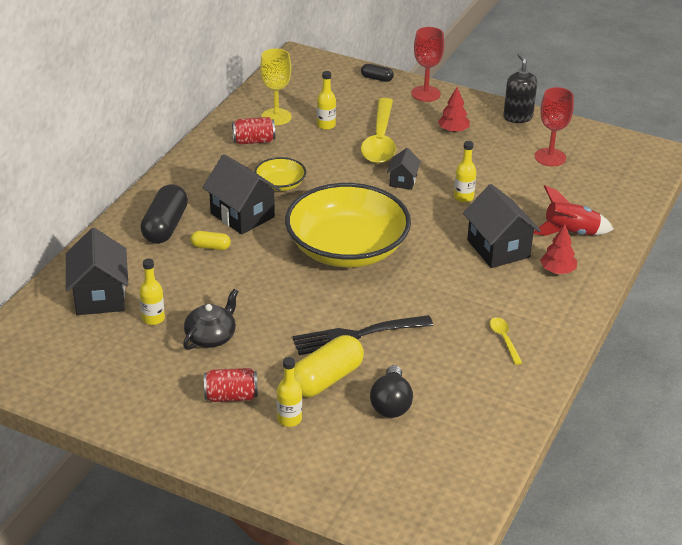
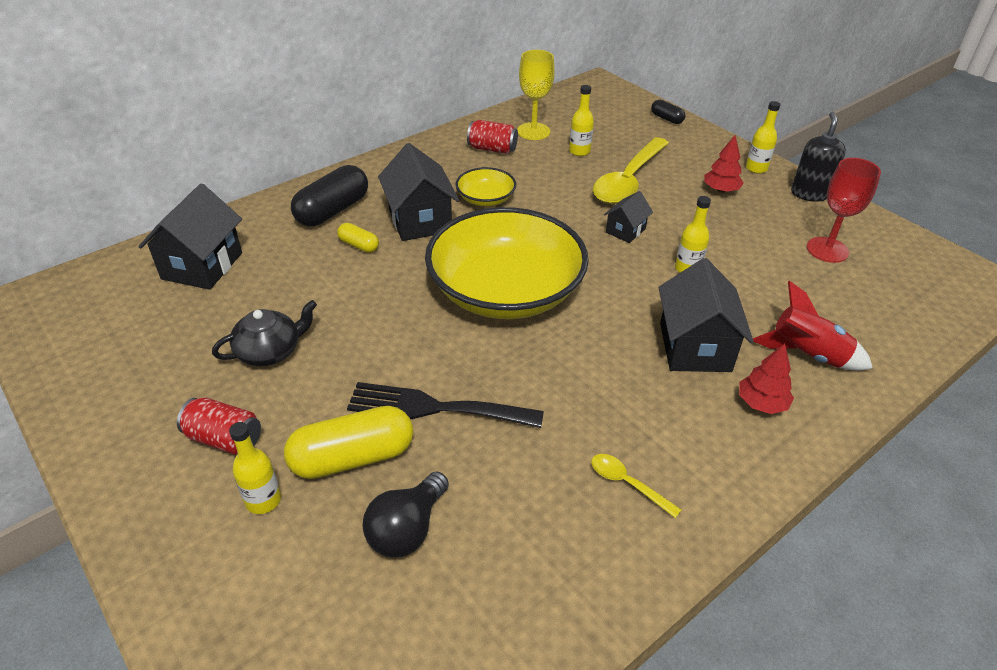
camera: 25 degrees right, 5 degrees up
yellow bottle [139,259,165,325] -> yellow bottle moved to [746,101,781,174]
red goblet [411,27,444,102] -> none
yellow spoon [489,317,522,365] -> yellow spoon turned 60 degrees counterclockwise [591,454,682,518]

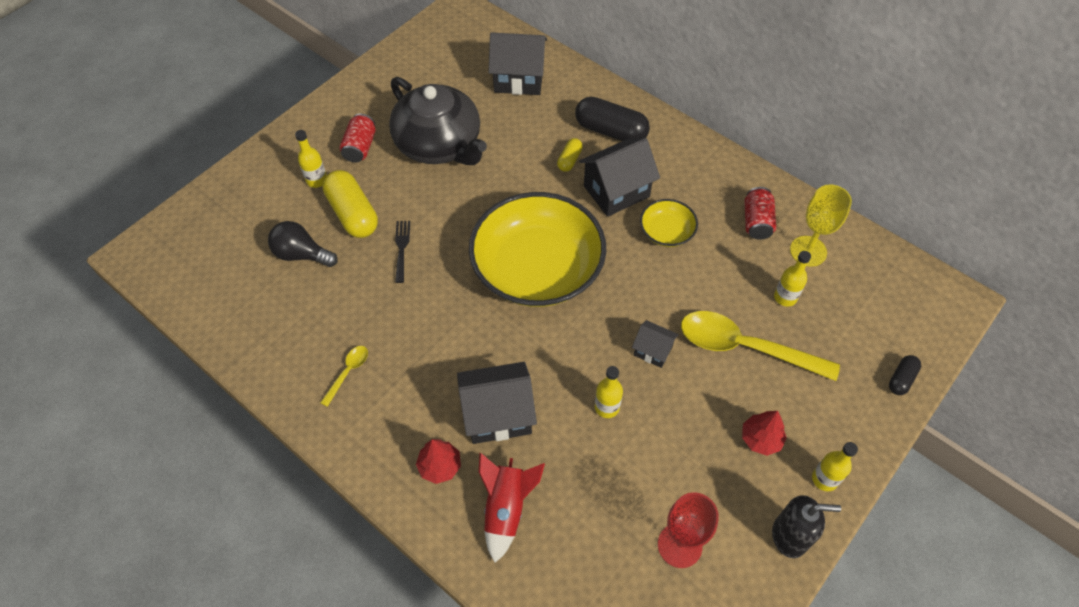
camera: 80 degrees right, 15 degrees up
black teapot [212,300,317,366] -> black teapot [389,77,487,165], size x1.93
black fork [347,382,544,428] -> black fork [395,221,410,283], size x0.54

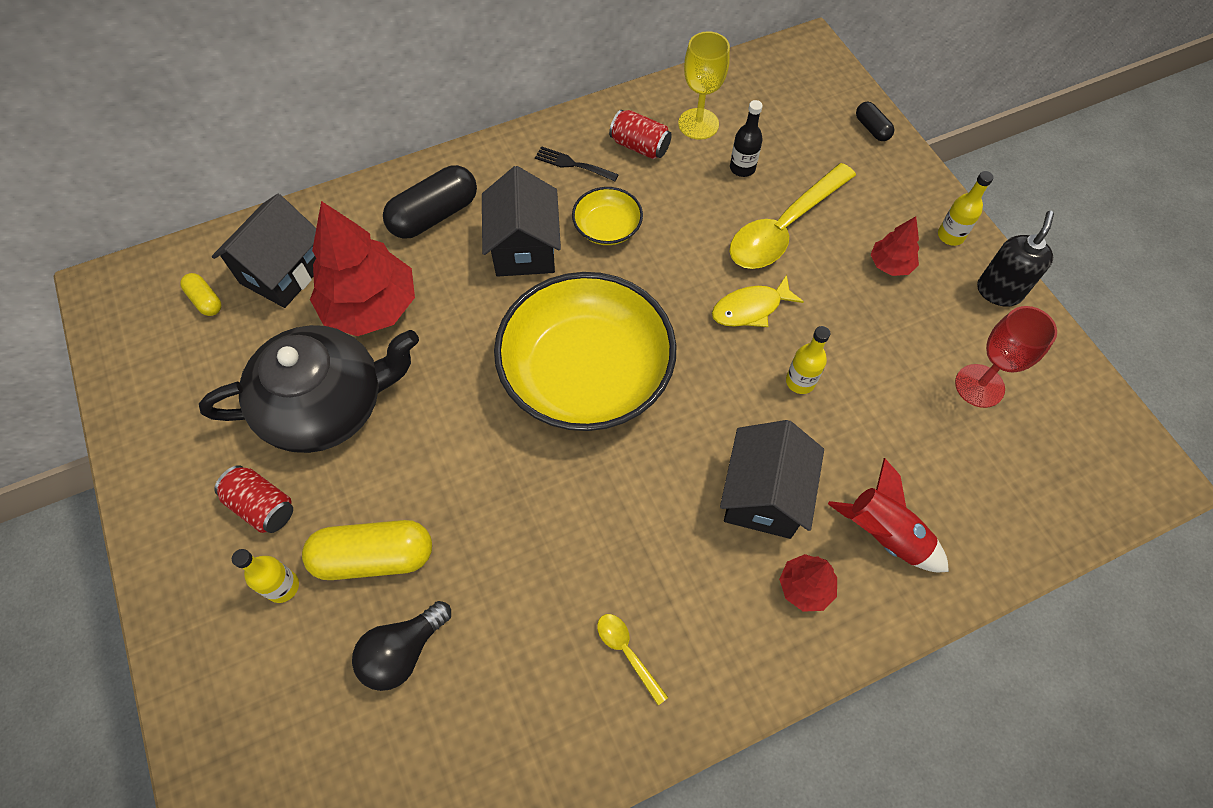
camera: 65 degrees left, 5 degrees up
black fork [395,221,410,283] -> black fork moved to [535,146,619,181]
yellow capsule [557,138,583,172] -> yellow capsule moved to [180,273,221,316]
black house [632,320,679,368] -> yellow fish [712,275,804,327]
yellow bottle [774,251,811,307] -> black bottle [730,100,763,177]
none -> red tree [310,201,415,336]

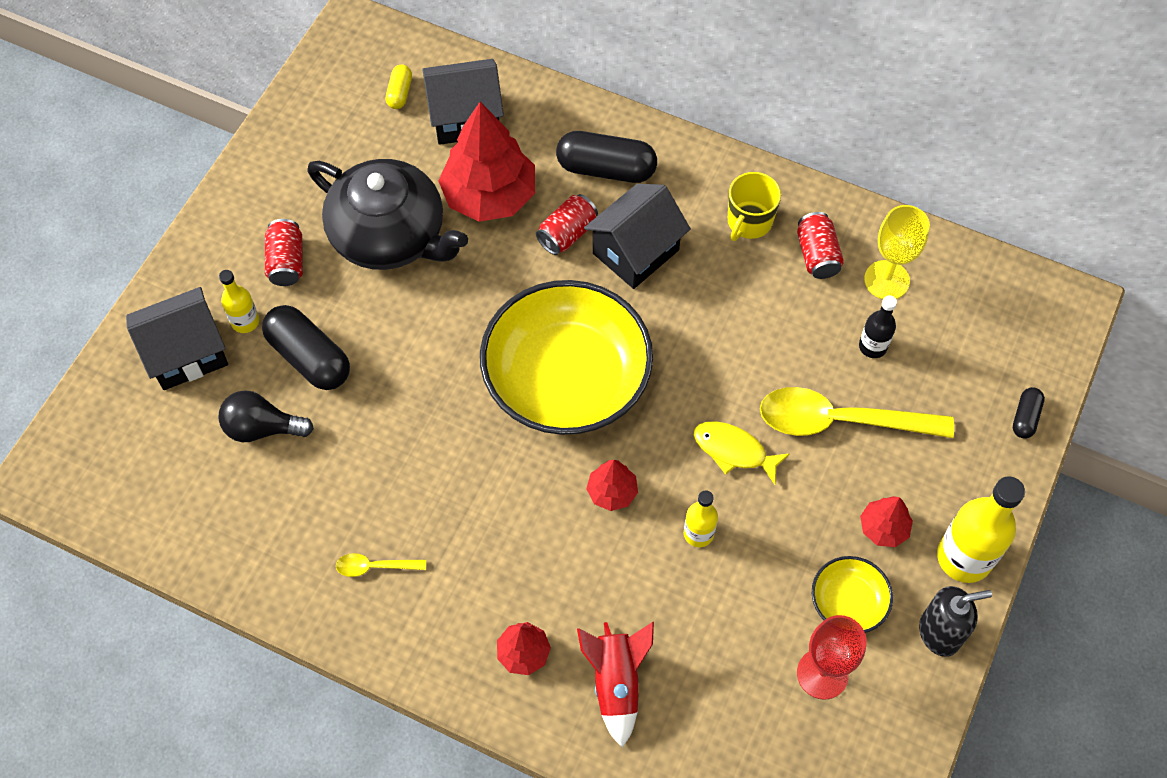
camera: 50 degrees right, 0 degrees up
yellow capsule [302,520,432,580] -> black capsule [262,305,350,390]
black fork [535,146,619,181] -> yellow mug [728,172,781,241]
yellow bowl [572,187,643,245] -> yellow bowl moved to [812,556,893,633]
yellow spoon [597,614,668,705] -> yellow spoon turned 105 degrees counterclockwise [336,553,426,577]
black house [720,420,824,539] -> black house moved to [126,287,228,390]
yellow bottle [938,171,994,246] -> yellow bottle [937,477,1025,583], size x1.82
none -> red can [536,194,598,255]
none -> red tree [586,460,638,511]

